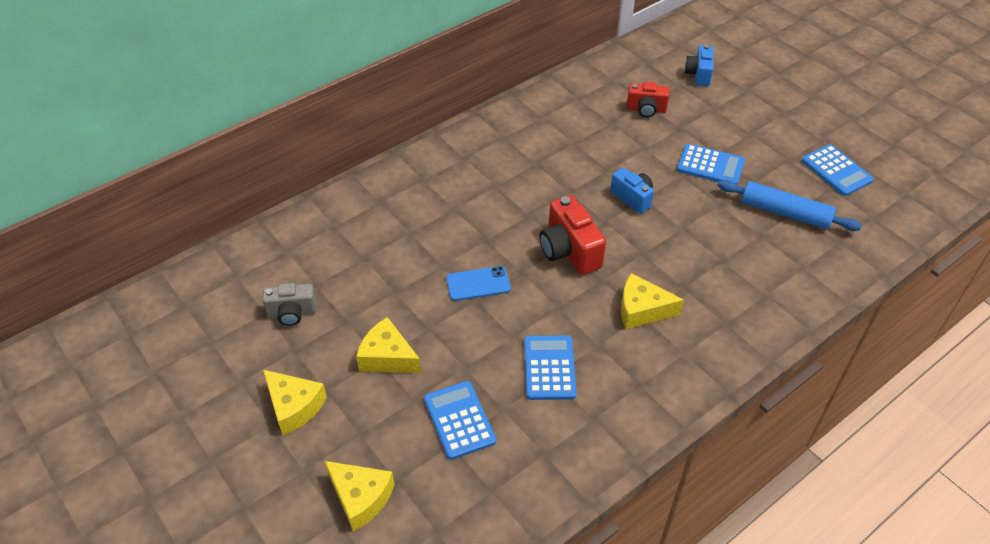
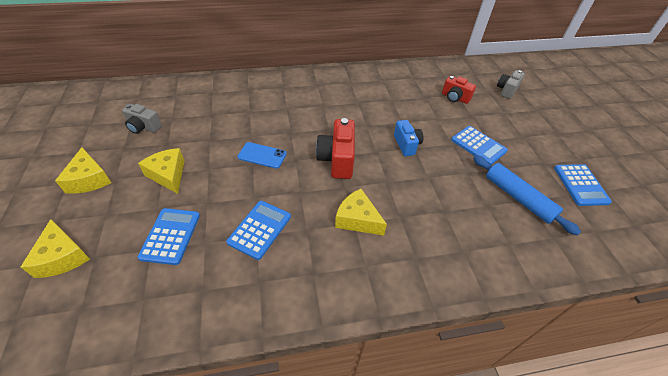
camera: 25 degrees right, 0 degrees up
blue camera [685,45,714,86] -> grey camera [497,70,525,99]

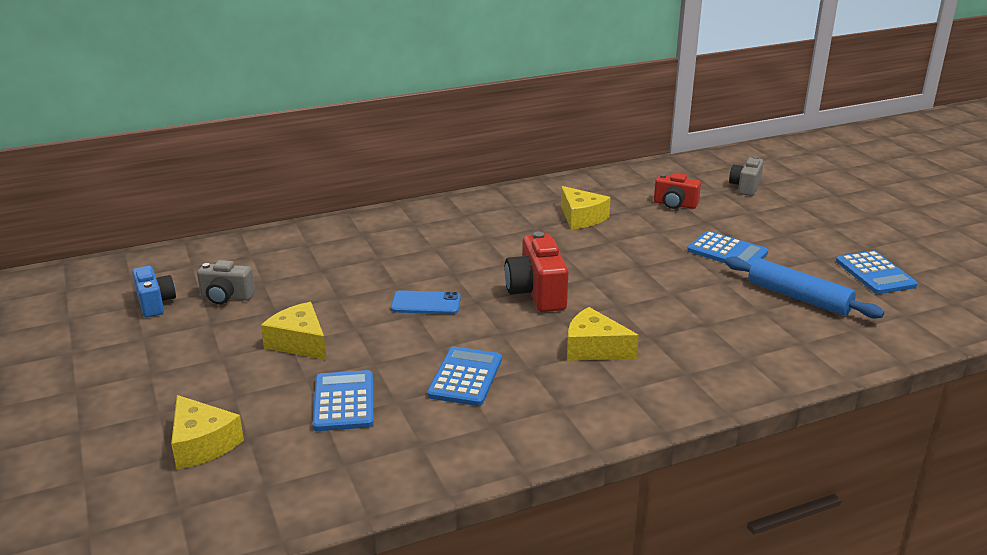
camera: 10 degrees left, 20 degrees down
yellow cheese [55,147,111,194] -> yellow cheese moved to [561,186,611,229]
blue camera [394,120,424,156] -> blue camera moved to [132,266,176,318]

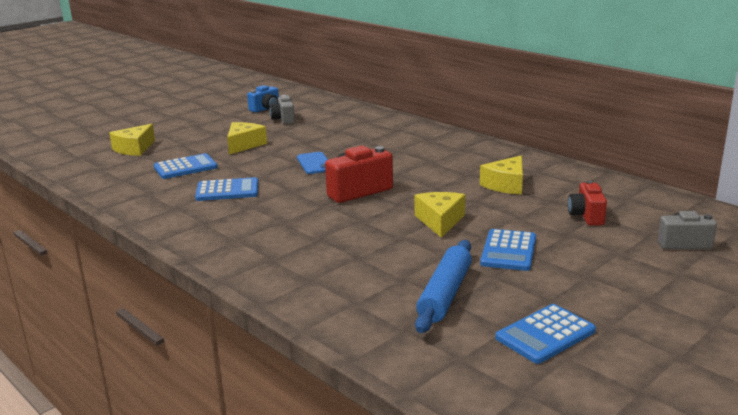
camera: 70 degrees right, 5 degrees down
yellow cheese [567,307,639,361] -> yellow cheese moved to [415,192,465,238]

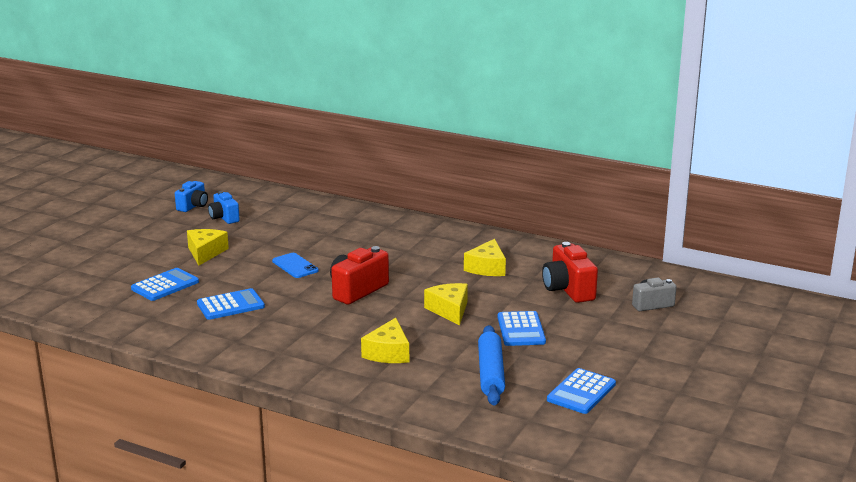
camera: 20 degrees left, 0 degrees up
yellow cheese [109,124,155,156] -> yellow cheese moved to [361,318,409,363]
grey camera [270,95,295,124] -> blue camera [208,191,240,224]
red camera [568,181,607,226] -> red camera [542,242,598,303], size x1.55

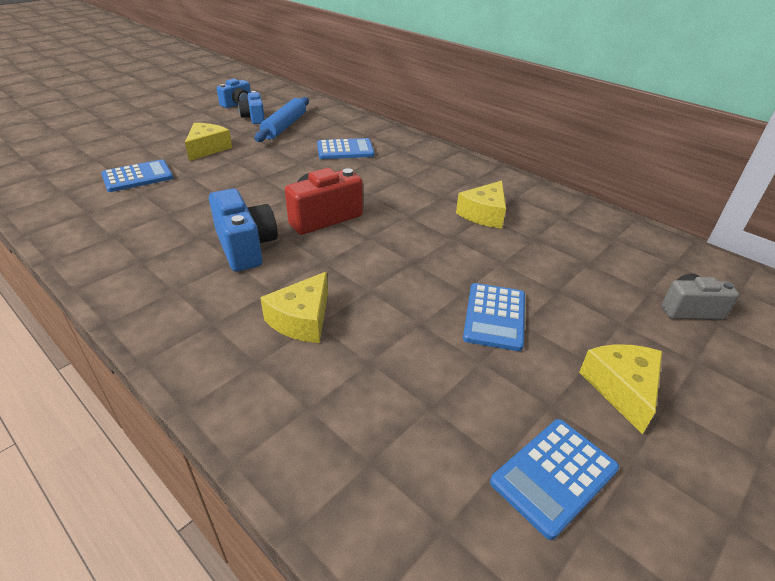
camera: 15 degrees right, 15 degrees up
blue calculator [197,288,265,320] -> blue calculator moved to [317,138,374,159]
blue phone [272,253,319,278] -> none
yellow cheese [424,283,468,326] -> yellow cheese moved to [579,344,662,435]
blue rolling pin [478,325,505,406] -> blue rolling pin moved to [255,97,309,142]
red camera [542,242,598,303] -> none
none -> blue camera [209,189,278,271]

